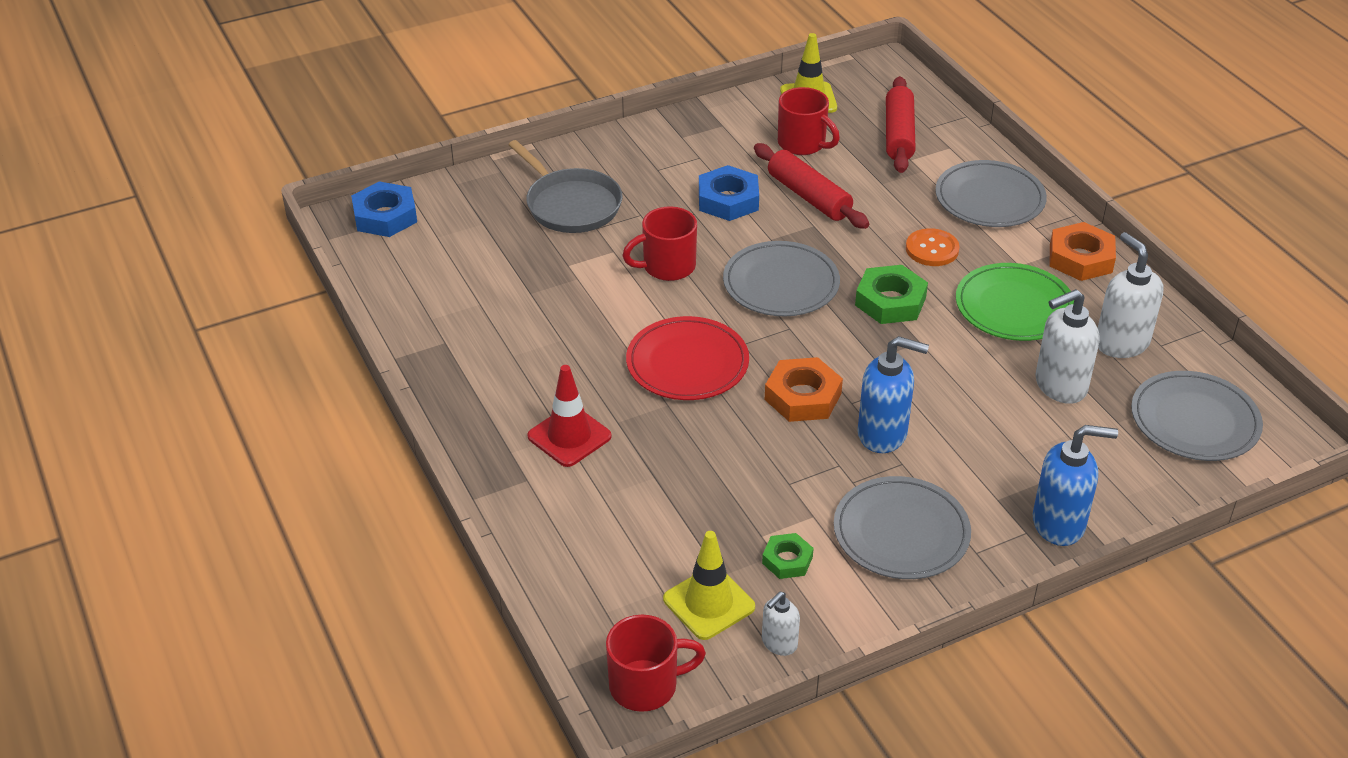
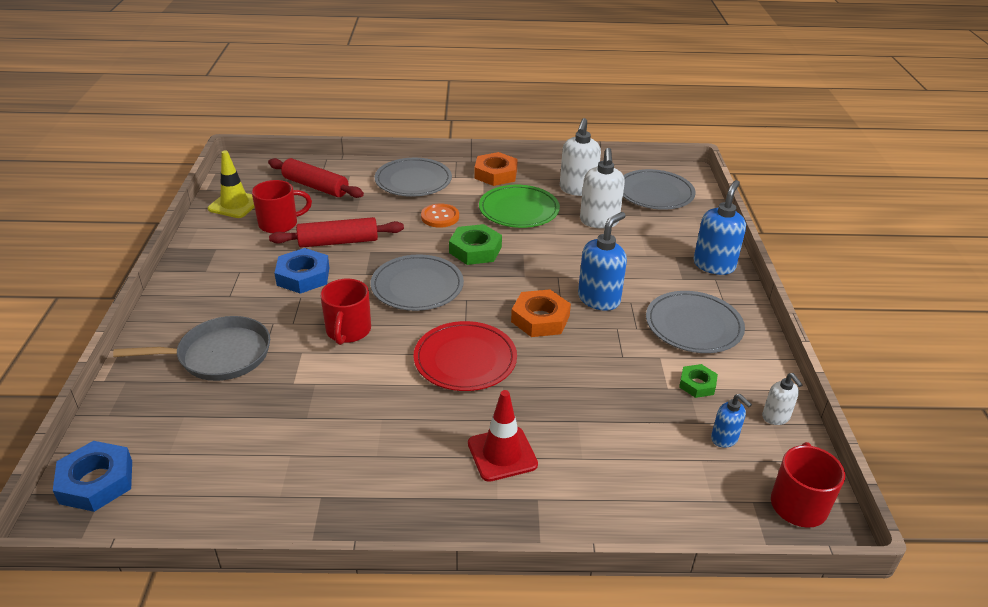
camera: 65 degrees left, 5 degrees down
yellow traffic cone [663,531,755,640] -> blue soap dispenser [711,394,752,448]
white soap dispenser [1098,232,1163,358] -> white soap dispenser turned 75 degrees counterclockwise [560,118,601,196]

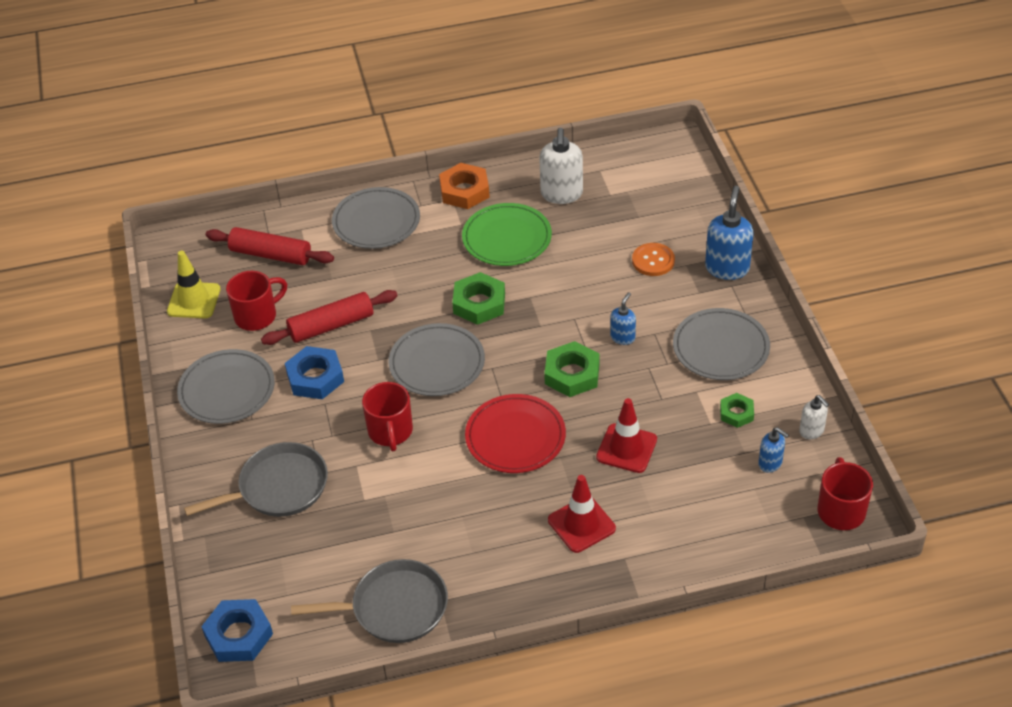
camera: 10 degrees left, 10 degrees up
orange button [421,203,459,228] -> orange button moved to [632,243,675,276]
orange nut [511,290,571,337] -> green nut [544,341,600,397]
blue soap dispenser [578,212,627,311] -> blue soap dispenser [610,292,636,345], size x0.56
white soap dispenser [580,148,625,229] -> none
grey plate [623,169,696,210] -> grey plate moved to [177,349,275,424]
none -> grey pan [291,559,448,643]
none -> red traffic cone [596,398,657,473]

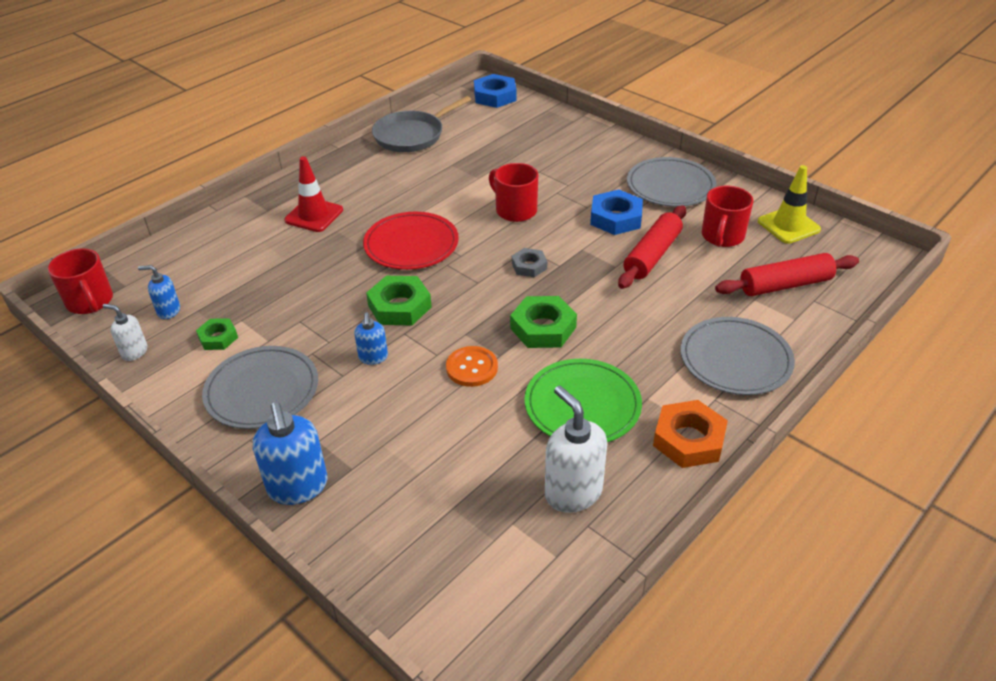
camera: 145 degrees right, 5 degrees down
grey pan [184,442,328,517] -> none
grey plate [389,323,485,396] -> grey nut [512,248,547,277]
red traffic cone [596,398,657,473] -> none
orange button [632,243,675,276] -> orange button moved to [446,346,498,387]

